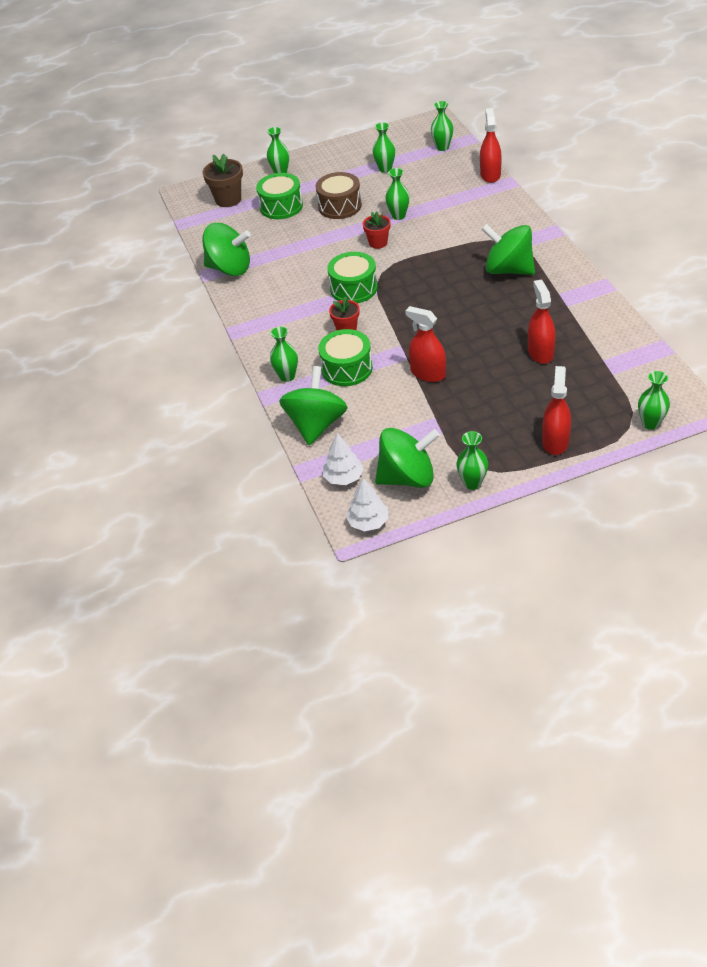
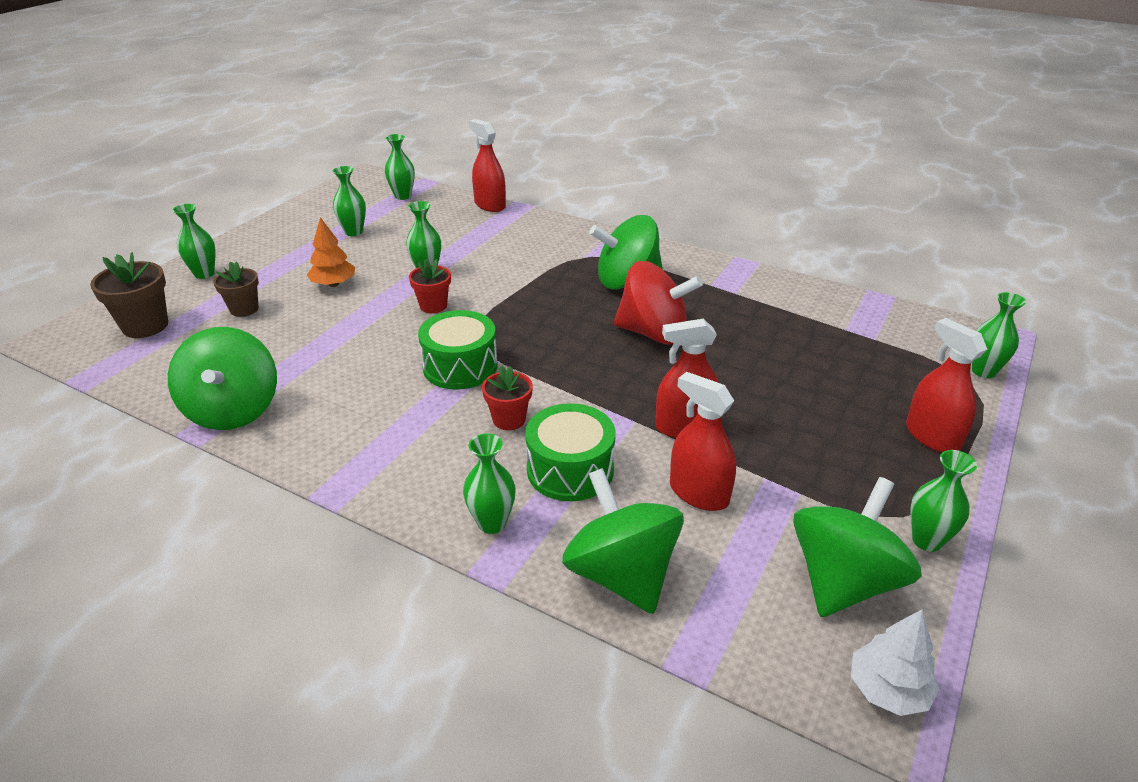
camera: 45 degrees left, 10 degrees down
green spinning top [203,223,251,276] -> green spinning top turned 105 degrees clockwise [168,327,277,430]
green drum [256,173,303,219] -> brown flower pot [213,261,259,317]
brown drum [316,172,362,219] -> orange tree [307,217,355,287]
white tree [323,433,364,485] -> none
red spray bottle [528,280,556,364] -> red spray bottle moved to [670,372,736,511]
none -> red spinning top [614,261,703,345]

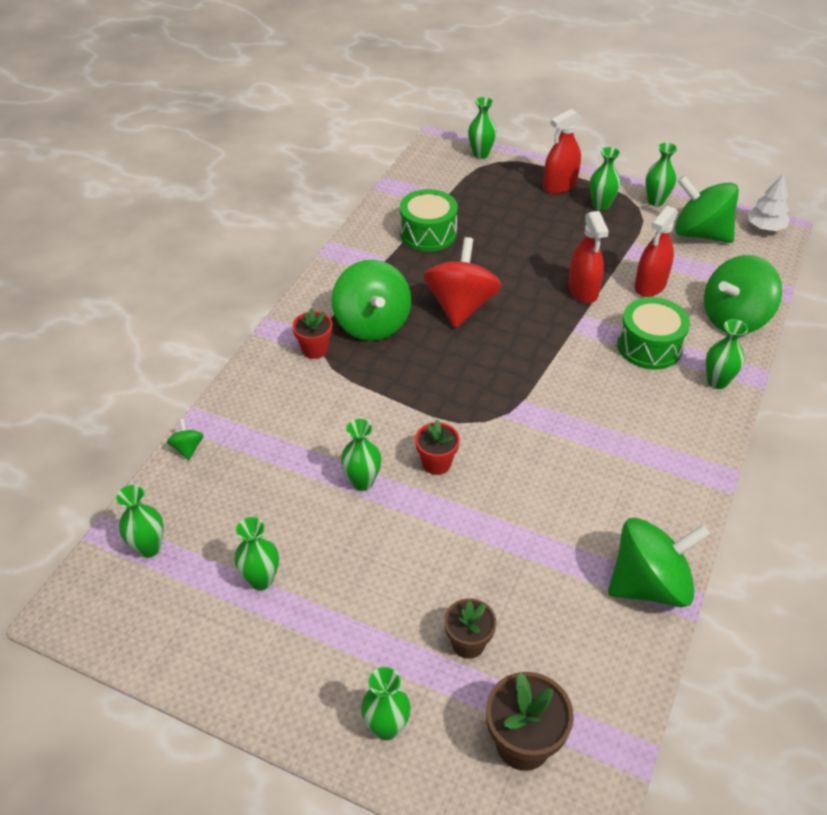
camera: 95 degrees left, 10 degrees up
orange tree [307,217,355,287] -> none
green drum [418,310,498,390] -> green drum moved to [400,189,458,252]
red spray bottle [469,119,506,212] -> green spinning top [167,419,203,460]
red flower pot [482,365,533,430] -> red flower pot moved to [292,308,333,359]
none -> green vase [590,147,621,211]

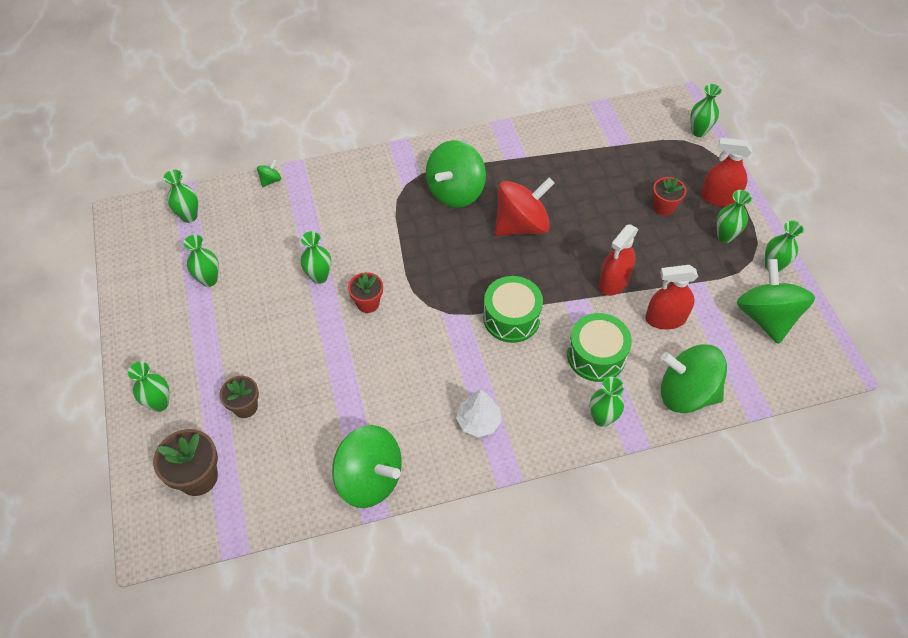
camera: 50 degrees right, 10 degrees up
red flower pot [292,308,333,359] -> red flower pot moved to [653,177,686,216]
green drum [400,189,458,252] -> green drum moved to [483,276,543,343]
white tree [747,173,790,231] -> white tree moved to [456,389,502,437]

